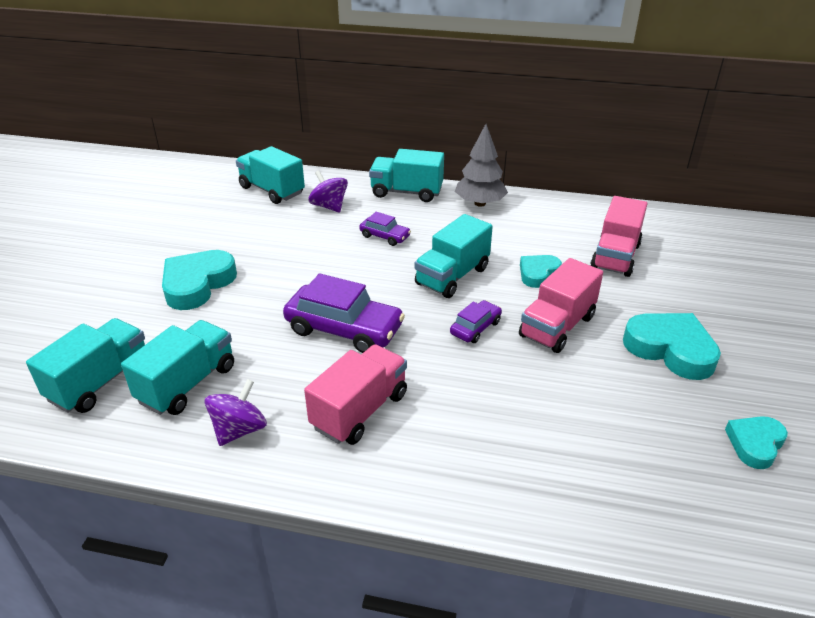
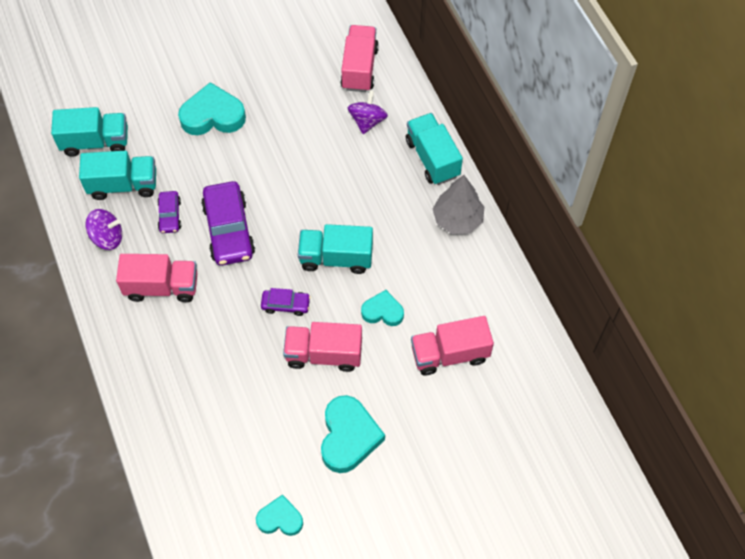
camera: 55 degrees right, 25 degrees up
turquoise truck [236,146,305,204] -> pink truck [340,25,379,92]
purple car [359,212,411,246] -> purple car moved to [157,191,181,233]

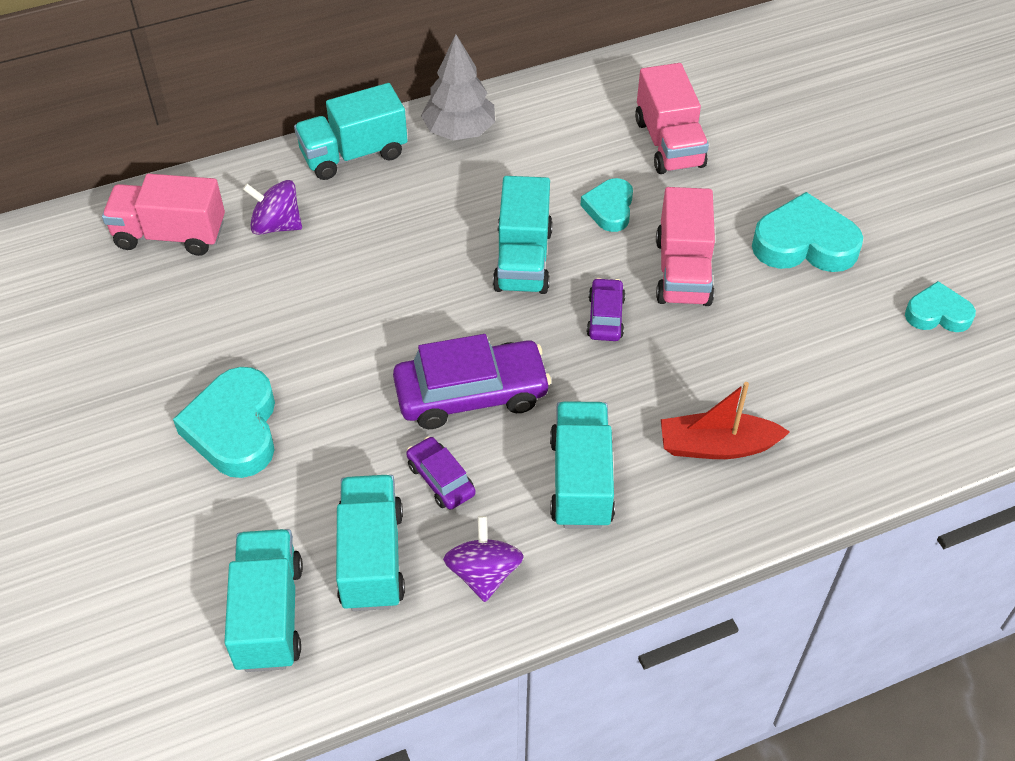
camera: 90 degrees left, 10 degrees down
pink truck [116,254,197,302] -> turquoise truck [550,401,615,529]
purple car [157,191,181,233] -> purple car turned 120 degrees counterclockwise [406,436,476,510]
turquoise heart [256,494,303,536] -> turquoise heart turned 90 degrees clockwise [905,281,976,332]
none -> red boat [661,382,790,459]

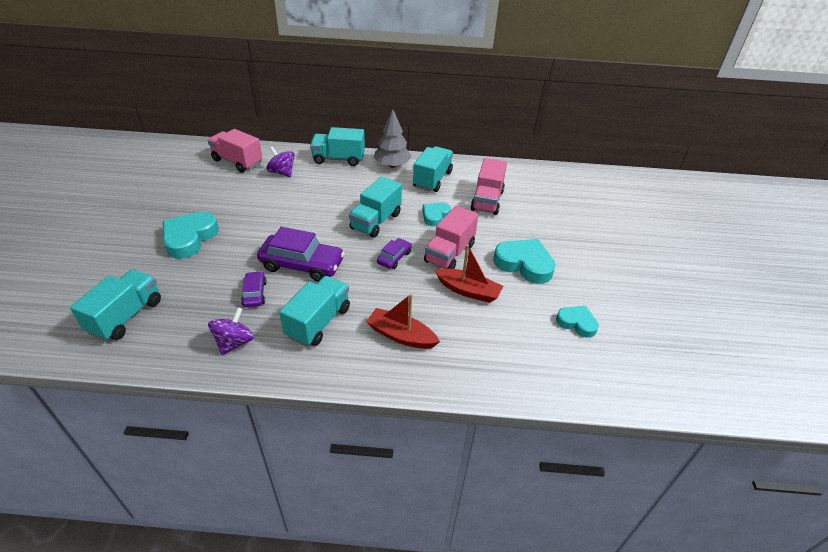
camera: 25 degrees right, 10 degrees down
turquoise truck [336,475,405,611] -> turquoise truck moved to [413,146,453,192]
none -> red boat [435,244,503,303]

